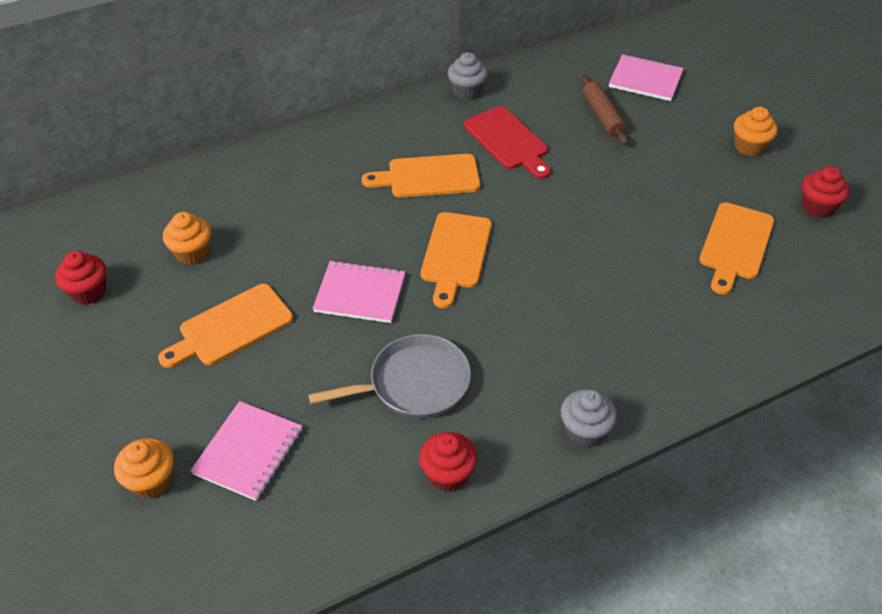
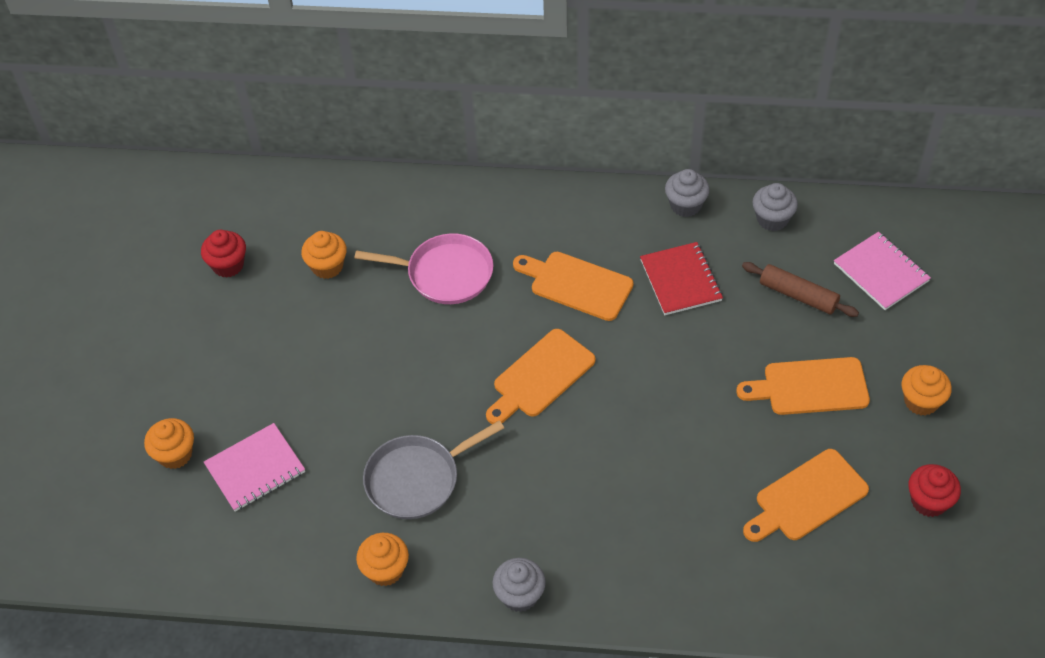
camera: 35 degrees right, 5 degrees up
orange cutting board [158,284,293,368] -> orange cutting board moved to [736,357,870,415]
grey pan [308,334,471,418] -> grey pan turned 135 degrees clockwise [363,420,504,519]
pink notebook [313,260,405,323] -> none
red cupcake [419,432,477,492] -> orange cupcake [356,533,409,586]
red cutting board [464,106,551,179] -> red notebook [640,242,723,315]
brown rolling pin [581,75,628,145] -> brown rolling pin turned 75 degrees counterclockwise [742,262,859,317]
none -> pink pan [354,233,493,304]
none -> grey cupcake [752,183,798,231]

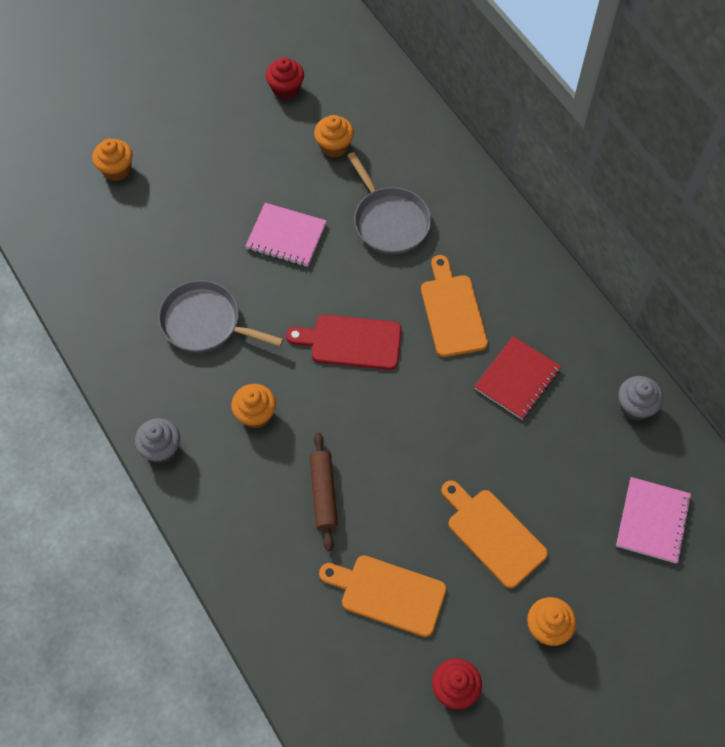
camera: 50 degrees right, 10 degrees up
pink notebook [204,423,305,512] -> pink notebook moved to [245,203,327,267]
pink pan [354,233,493,304] -> grey pan [347,152,431,254]
orange cupcake [356,533,409,586] -> orange cupcake moved to [231,384,276,428]
orange cutting board [486,329,595,424] -> red cutting board [286,315,402,370]
grey cupcake [665,169,710,217] -> none
brown rolling pin [742,262,859,317] -> brown rolling pin moved to [310,433,338,551]

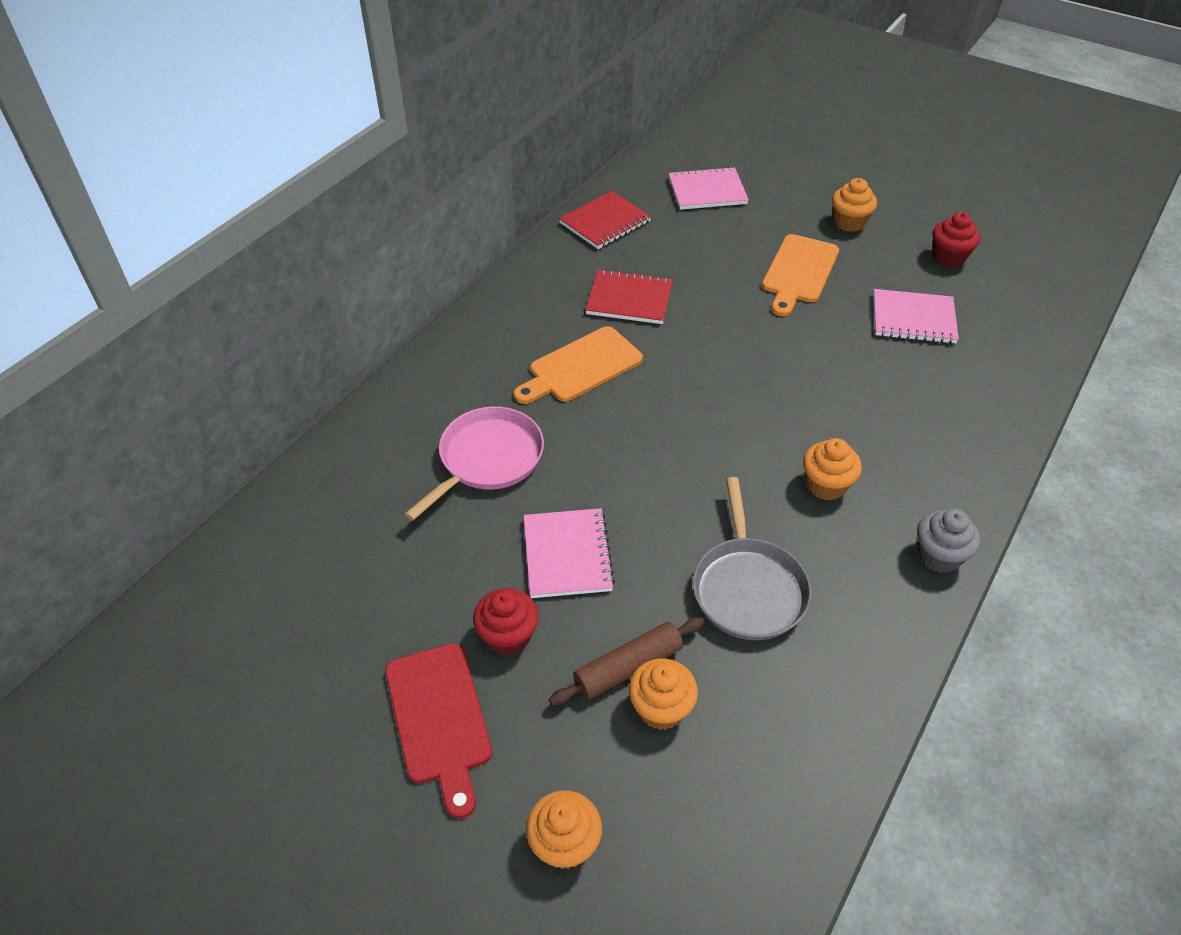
camera: 115 degrees left, 15 degrees down
red cupcake [266,57,304,100] -> red cupcake moved to [473,588,539,656]
red cutting board [286,315,402,370] -> red cutting board moved to [385,643,492,819]
brown rolling pin [310,433,338,551] -> brown rolling pin moved to [549,617,704,705]
orange cupcake [314,115,354,157] -> orange cupcake moved to [629,659,698,730]
orange cutting board [319,555,446,637] -> pink notebook [873,289,959,344]
grey pan [347,152,431,254] -> pink pan [405,406,544,521]
grey cupcake [618,376,663,421] -> red notebook [559,191,651,249]

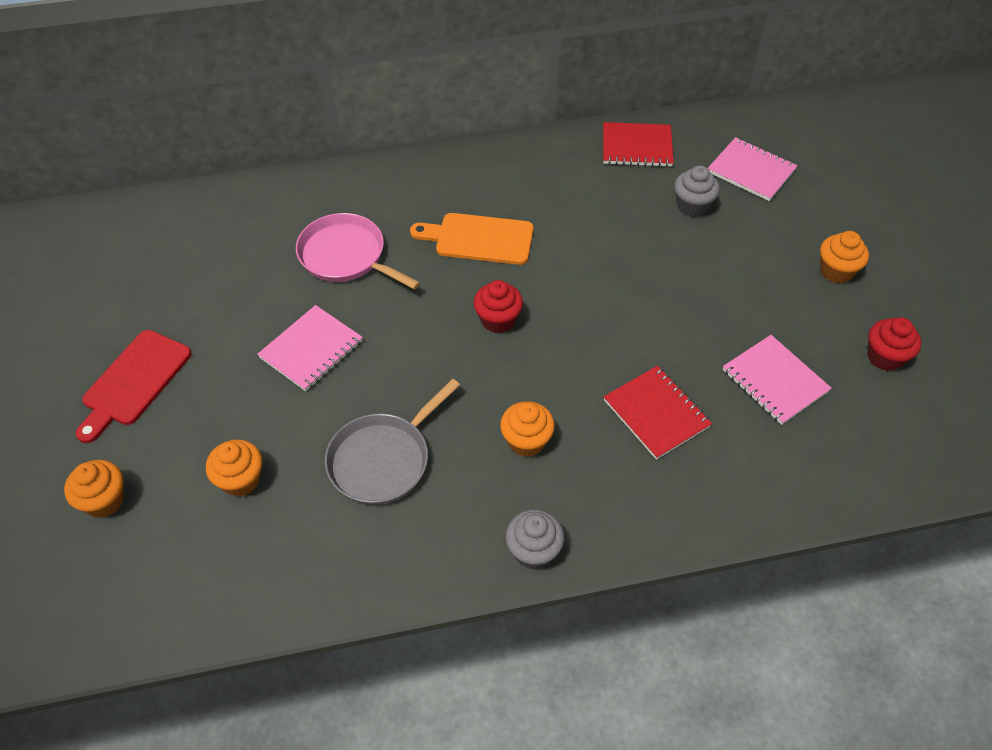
camera: 45 degrees right, 5 degrees up
pink pan [405,406,544,521] -> pink pan turned 135 degrees counterclockwise [296,213,420,290]
red cupcake [473,588,539,656] -> red cupcake moved to [473,280,523,333]
brown rolling pin [549,617,704,705] -> none
red notebook [585,269,673,324] -> red notebook moved to [604,366,712,460]
orange cutting board [762,234,839,316] -> none
none -> grey cupcake [674,166,720,217]

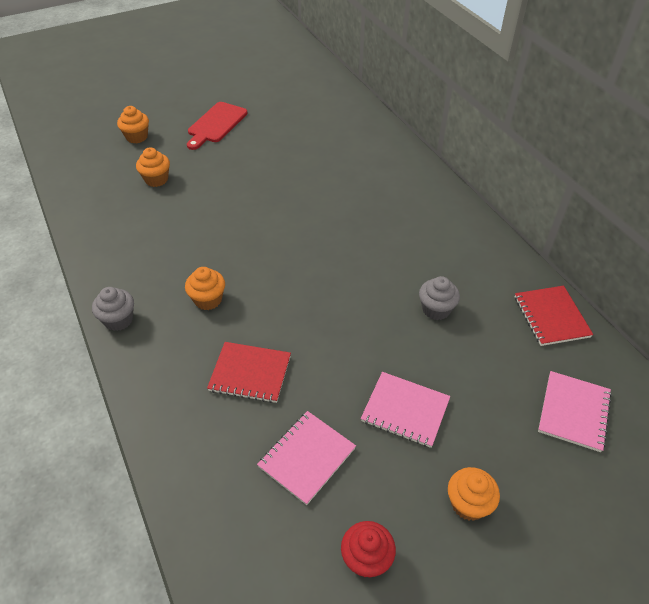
camera: 75 degrees right, 5 degrees down
red cutting board [76,330,191,443] -> red cutting board turned 75 degrees counterclockwise [187,102,248,150]
pink notebook [258,305,363,391] -> pink notebook moved to [361,372,450,448]
pink pan [296,213,420,290] -> none
grey pan [325,379,460,505] -> none
orange cutting board [410,213,533,265] -> none
red cupcake [473,280,523,333] -> none
red notebook [604,366,712,460] -> red notebook turned 60 degrees clockwise [207,342,291,403]
grey cupcake [674,166,720,217] -> grey cupcake moved to [419,276,460,320]

